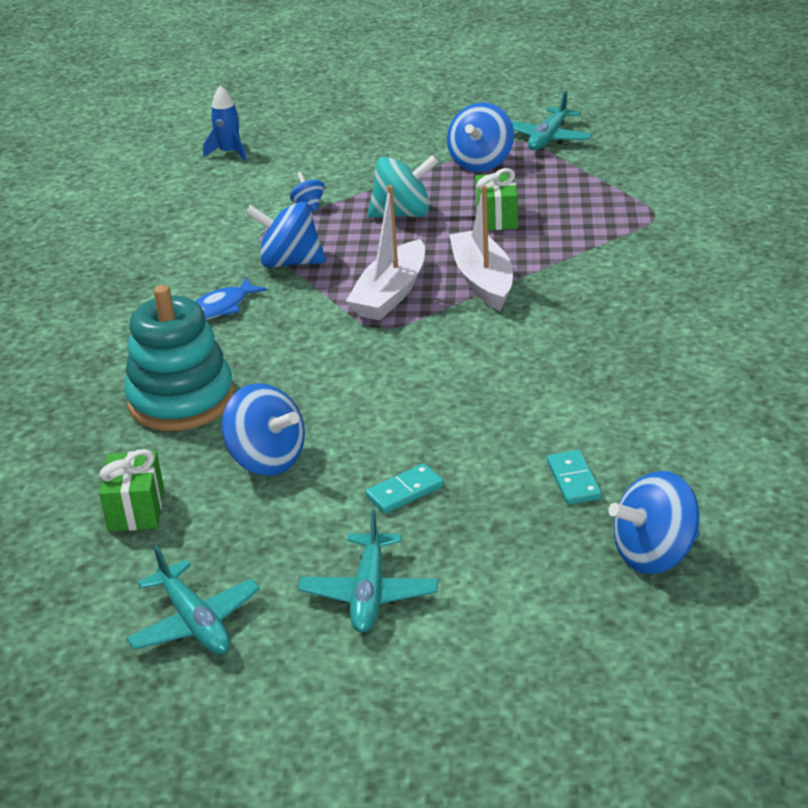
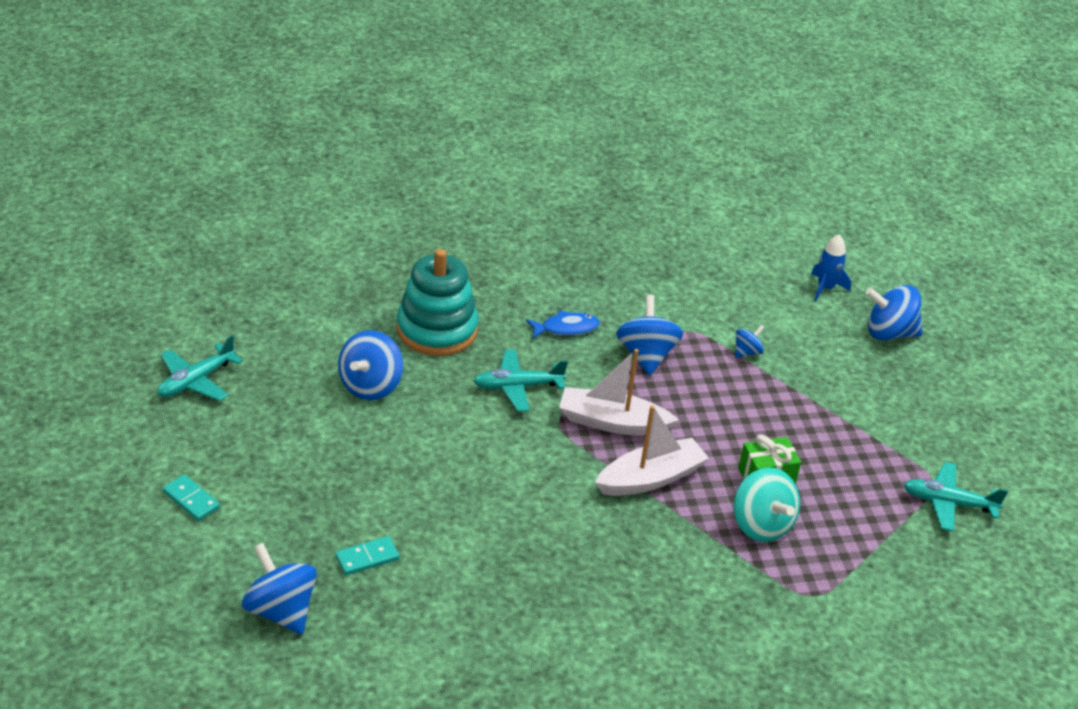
camera: 70 degrees right, 5 degrees up
green gift [99,449,164,532] -> none
blue fish [195,277,267,320] -> blue fish turned 135 degrees clockwise [526,310,600,339]
turquoise plane [298,509,438,633] -> turquoise plane moved to [474,349,568,412]
turquoise domino [365,463,444,514] -> turquoise domino moved to [163,474,220,521]
turquoise spinning top [368,155,438,218] -> turquoise spinning top moved to [734,467,800,542]
blue spinning top [447,103,514,172] -> blue spinning top moved to [865,285,922,340]

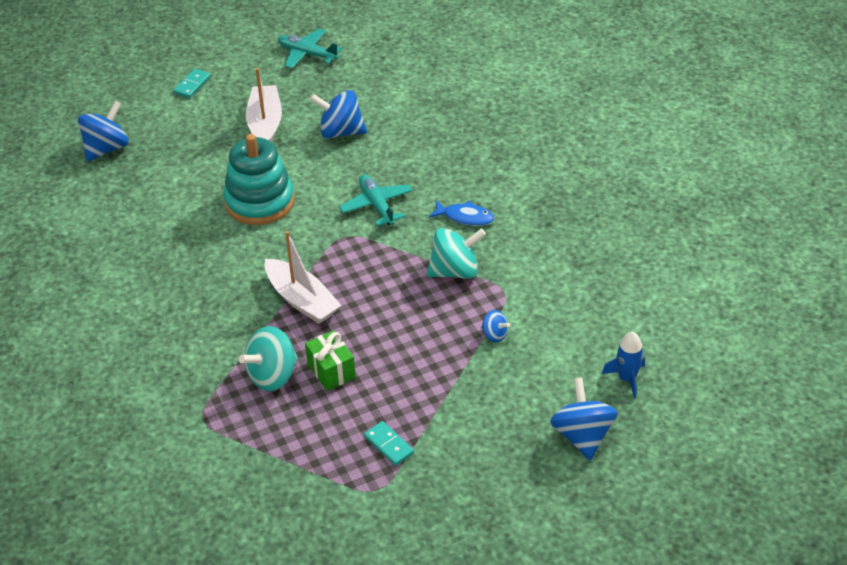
camera: 80 degrees right, 5 degrees up
turquoise domino [335,536,399,575] -> turquoise domino moved to [364,421,414,466]
turquoise stacking toy [396,249,479,356] -> turquoise stacking toy moved to [223,134,295,225]
blue fish [526,310,600,339] -> blue fish turned 45 degrees counterclockwise [429,201,494,226]
white boat [559,349,679,436] -> white boat moved to [246,68,282,142]
blue spinning top [616,295,683,376] -> turquoise spinning top [427,228,486,279]
turquoise plane [903,462,1008,532] -> none

